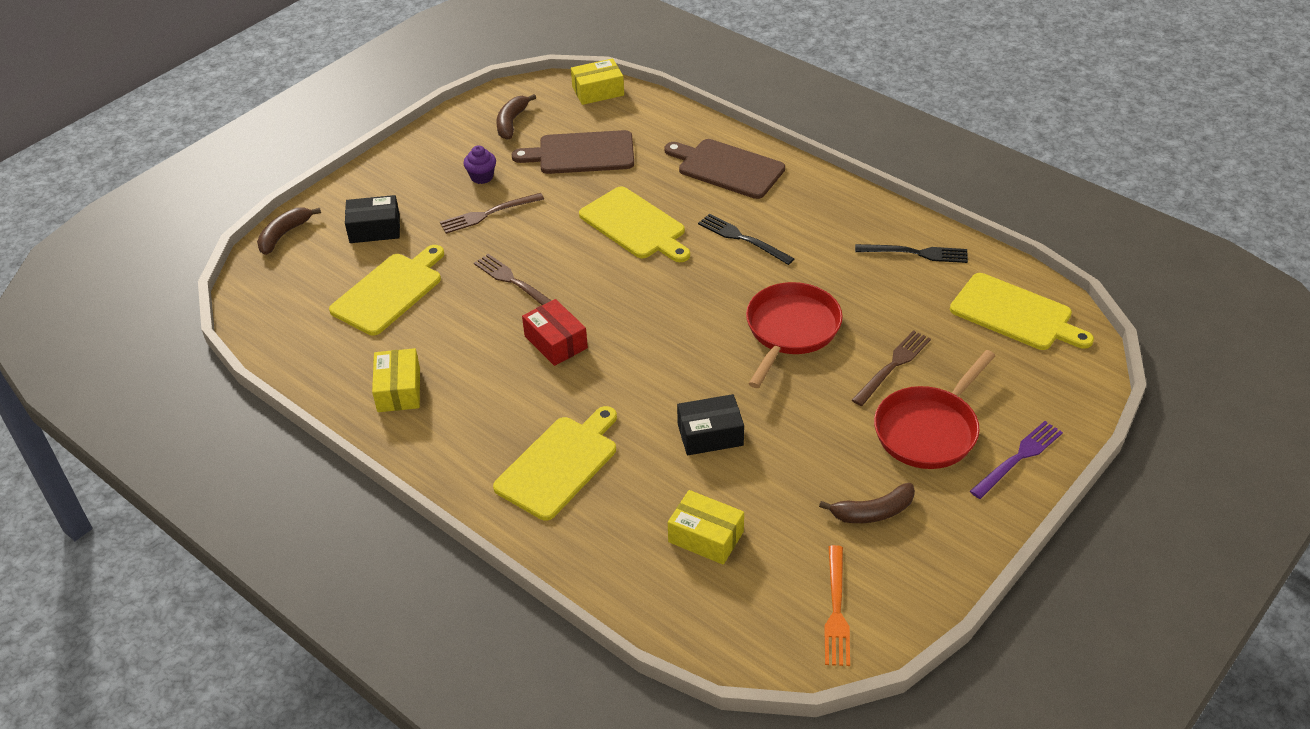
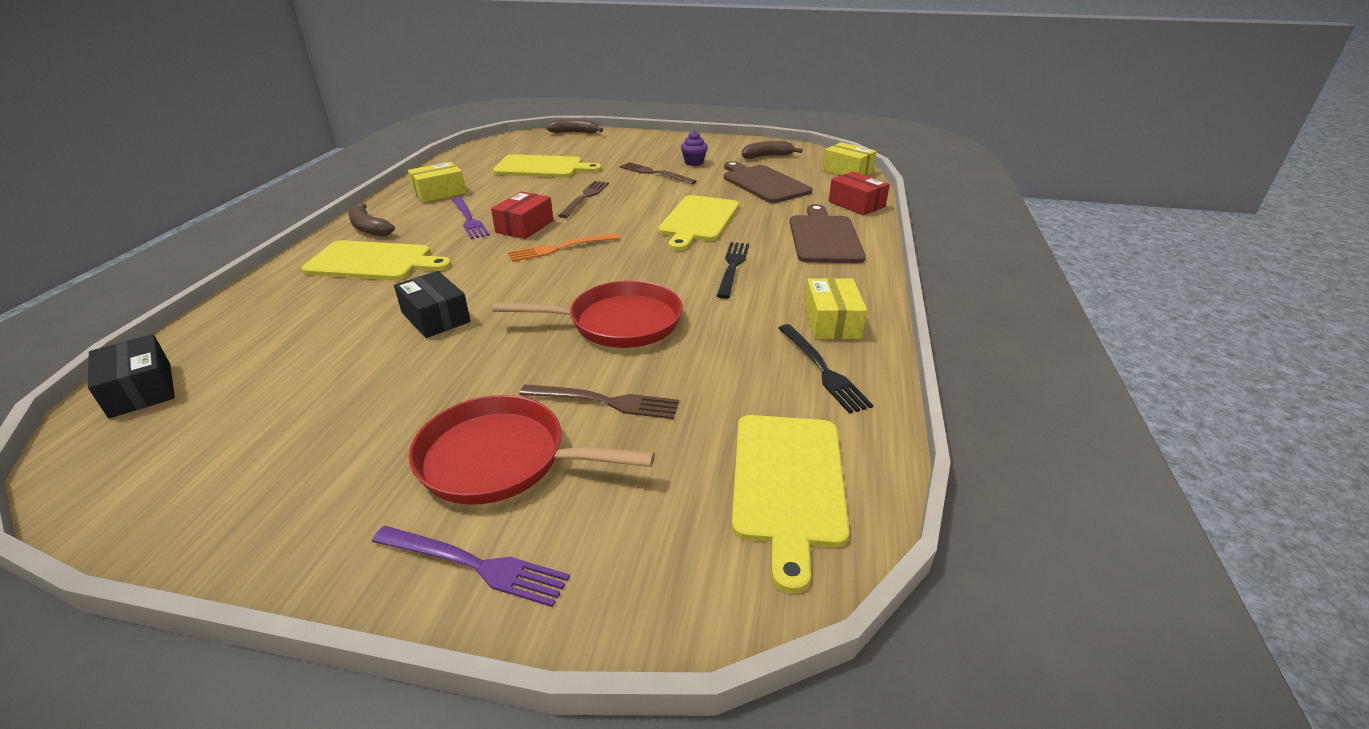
camera: 60 degrees right, 10 degrees down
black box [345,195,400,243] -> black box moved to [88,334,175,418]
yellow box [668,490,744,565] -> yellow box moved to [804,278,867,339]
brown banana [819,483,915,523] -> brown banana moved to [348,203,395,237]
orange fork [824,545,850,666] -> orange fork moved to [508,233,620,262]
none -> purple fork [452,197,490,239]
none -> red box [829,171,890,215]

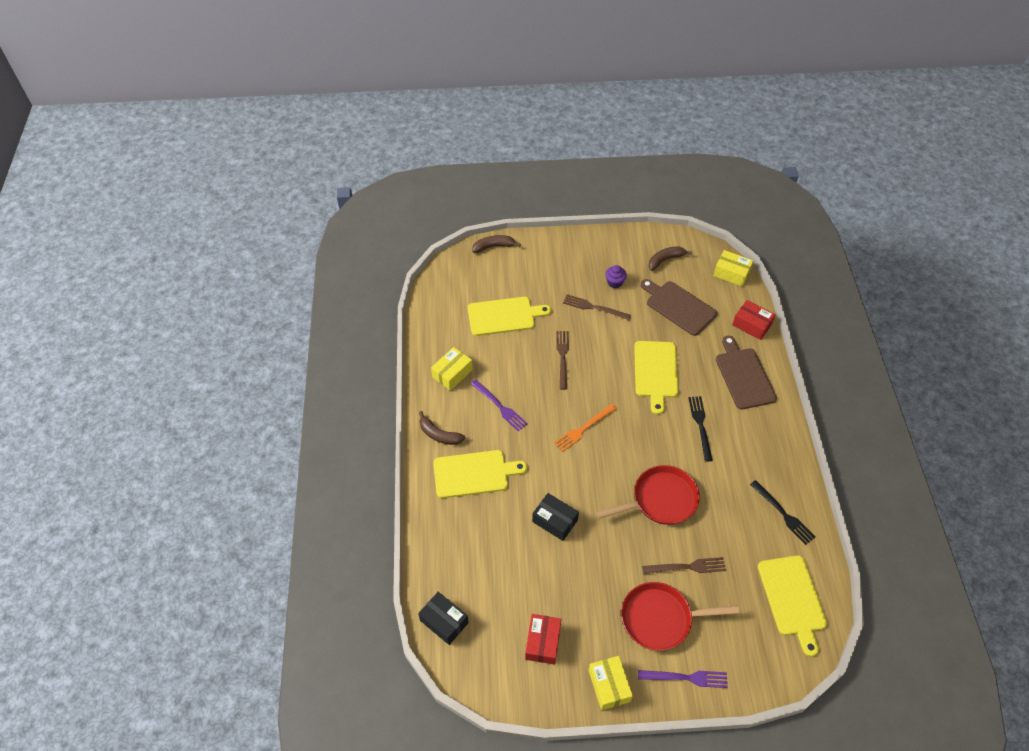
camera: 15 degrees left, 20 degrees up
red box [491,191,554,239] -> red box moved to [525,614,561,665]
yellow box [804,278,867,339] -> yellow box moved to [589,656,633,710]

